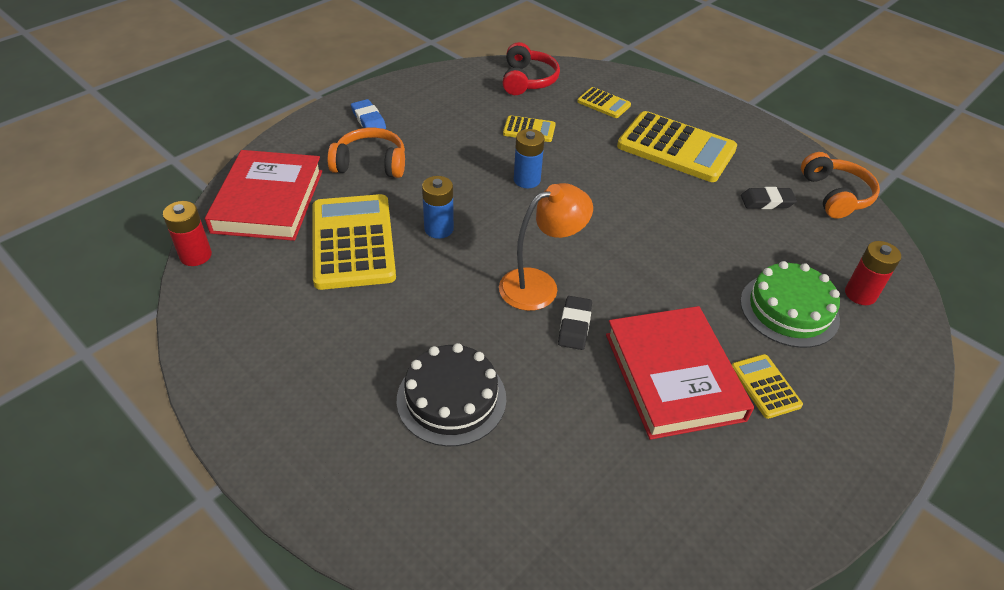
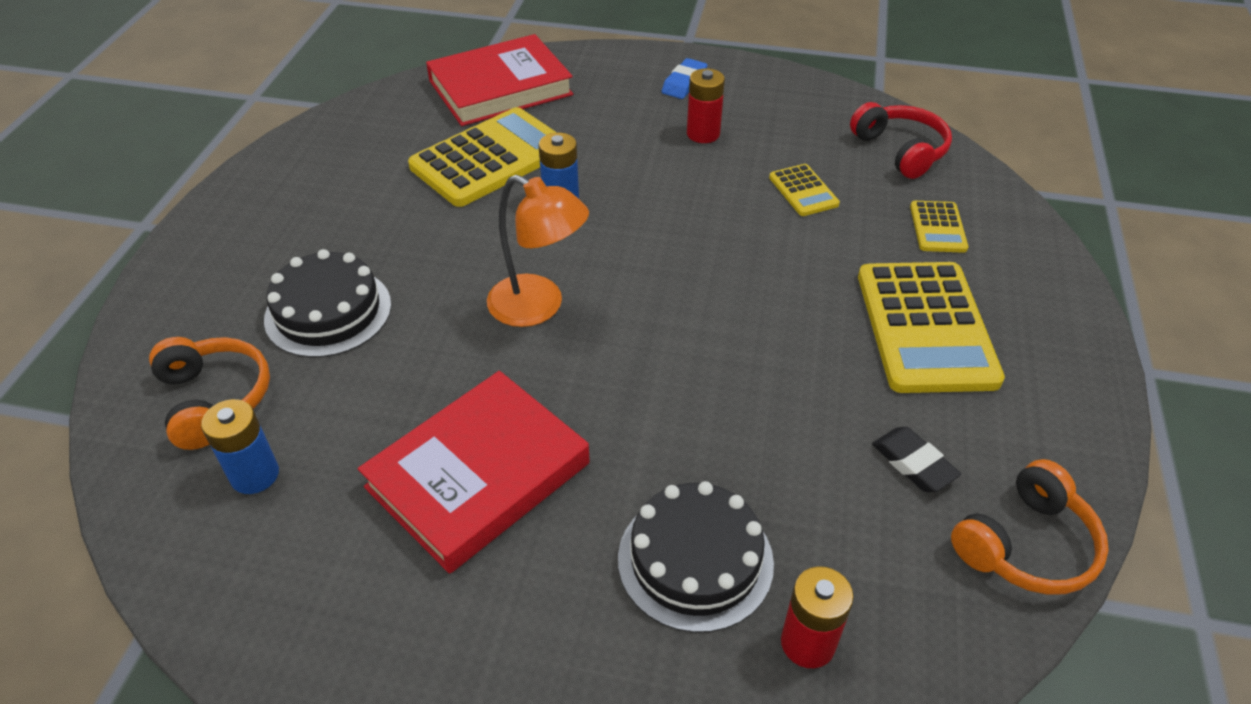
camera: 60 degrees right, 0 degrees up
red battery [163,201,212,266] -> red battery moved to [687,68,725,143]
orange headphones [327,128,405,178] -> orange headphones moved to [149,337,270,450]
red headphones [502,42,560,95] -> red headphones turned 90 degrees counterclockwise [850,102,952,179]
blue battery [514,129,545,188] -> blue battery moved to [201,399,279,494]
black eraser [558,296,592,350] -> none
yellow calculator [732,354,803,419] -> none
green cake [740,261,840,348] -> black cake [618,481,774,633]

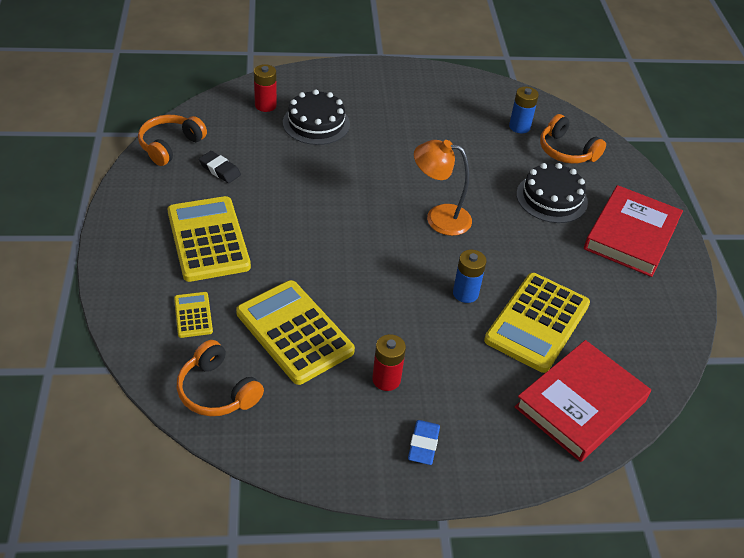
camera: 160 degrees right, 0 degrees up
red book [358,371,590,574] -> red book moved to [584,185,683,277]
yellow calculator [769,164,840,216] -> yellow calculator [236,280,355,385], size x2.10
red headphones [850,102,952,179] -> orange headphones [177,340,264,416]

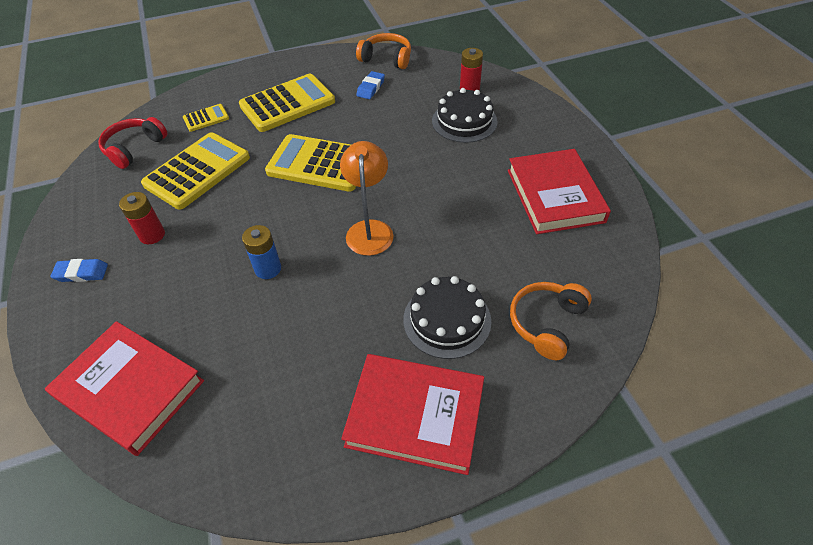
camera: 80 degrees right, 5 degrees up
orange headphones [177,340,264,416] -> red headphones [98,117,167,169]
black eraser [199,151,241,183] -> blue eraser [356,71,385,99]
yellow calculator [484,273,590,373] -> yellow calculator moved to [265,134,356,192]
blue battery [509,87,539,133] -> none
none -> red book [508,149,611,234]

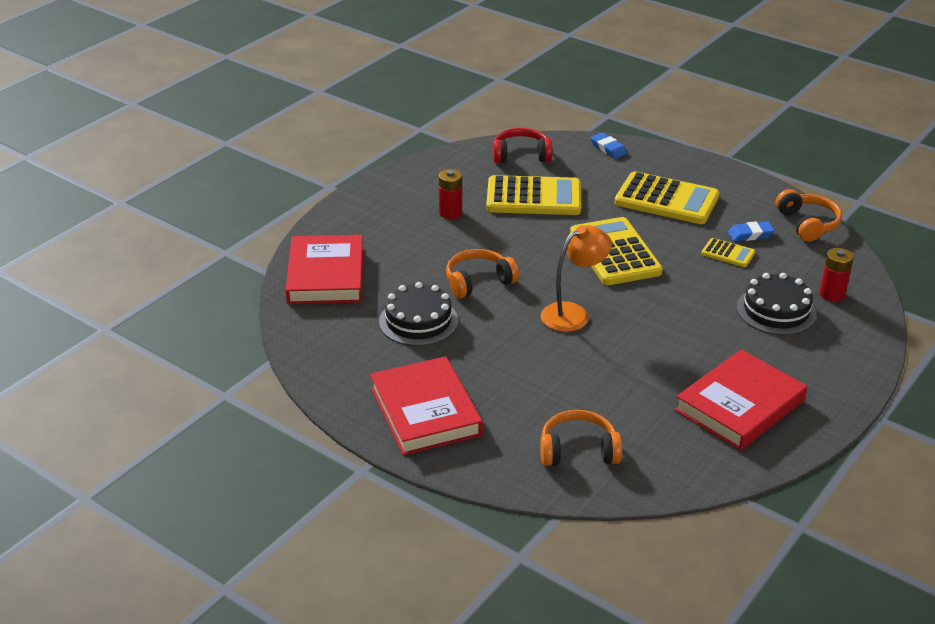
camera: 55 degrees right, 15 degrees down
blue eraser [51,259,108,282] -> blue eraser moved to [590,133,627,159]
yellow calculator [183,104,229,132] -> yellow calculator moved to [701,238,755,267]
blue battery [242,225,281,279] -> orange headphones [446,249,519,299]
black cake [403,276,492,359] -> black cake moved to [379,282,458,346]

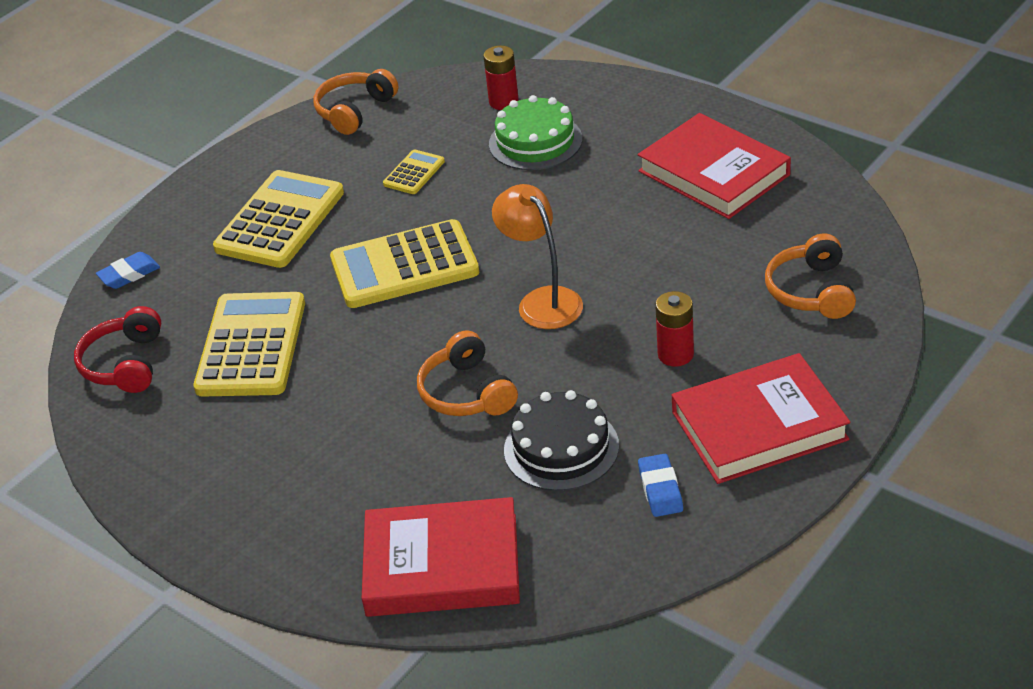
camera: 85 degrees left, 5 degrees up
red battery [439,169,462,219] -> red battery moved to [655,291,694,367]
blue eraser [728,221,775,241] -> blue eraser moved to [638,454,683,517]
black cake [737,273,817,335] -> green cake [489,95,582,170]
orange headphones [776,189,842,242] -> orange headphones turned 45 degrees counterclockwise [314,69,398,135]

